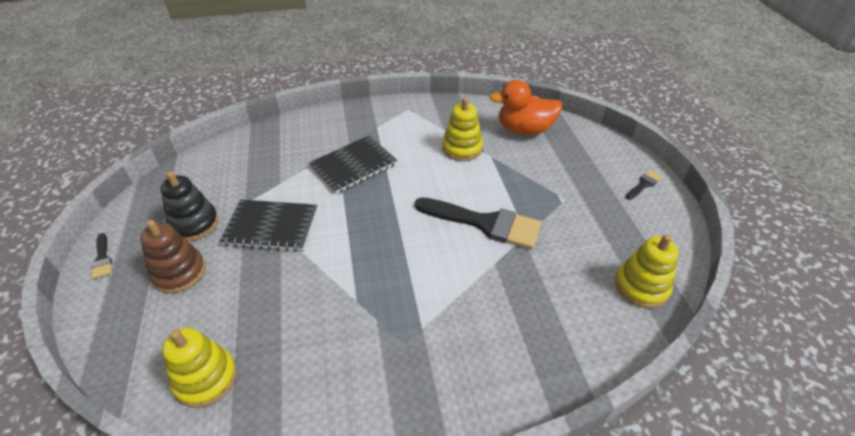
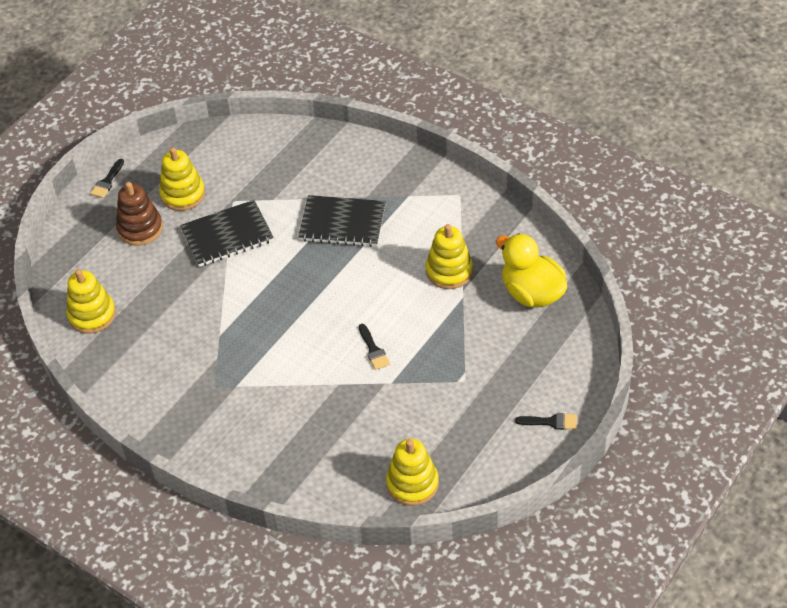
camera: 50 degrees right, 5 degrees up
black stacking toy [160,171,219,241] -> yellow stacking toy [159,147,205,211]
black notebook [219,200,317,251] -> black notebook turned 75 degrees counterclockwise [180,200,274,267]
black brush [415,197,541,249] -> black brush [359,324,390,370], size x0.44
orange duck [489,80,562,135] -> yellow duck [496,233,567,308]

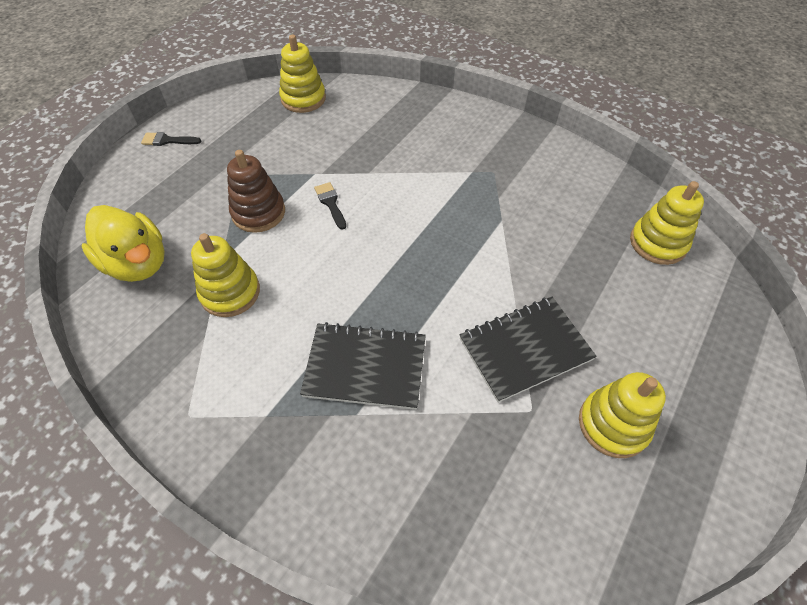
camera: 175 degrees right, 5 degrees up
black brush [90,159,124,198] -> none
brown stacking toy [116,182,163,246] -> brown stacking toy moved to [227,150,285,233]

